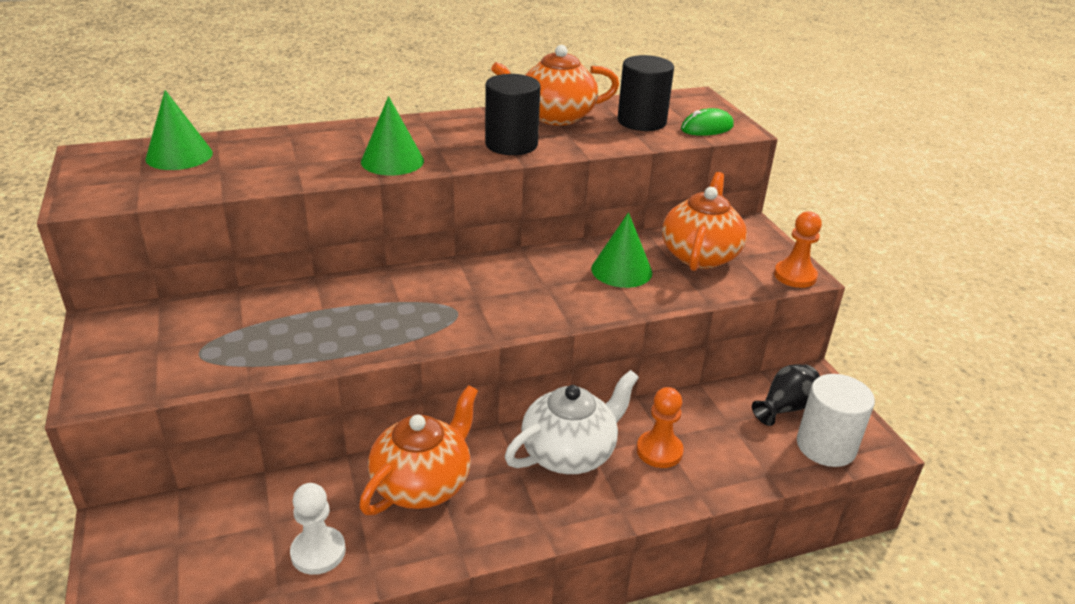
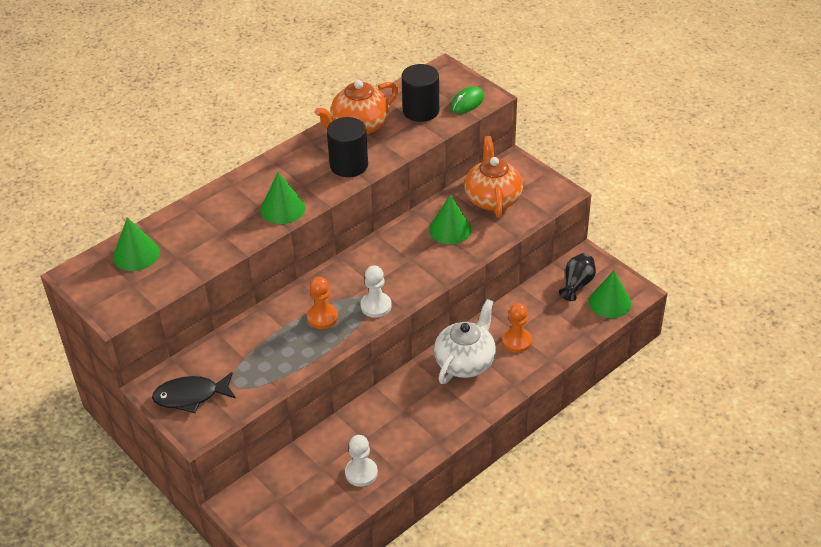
camera: 20 degrees left, 10 degrees up
orange teapot [359,385,478,515] -> none
orange pawn [774,211,822,288] -> orange pawn moved to [307,277,338,329]
white cylinder [797,374,875,467] -> green cone [589,271,631,318]
none -> black fish [152,372,236,413]
none -> white pawn [361,265,392,318]

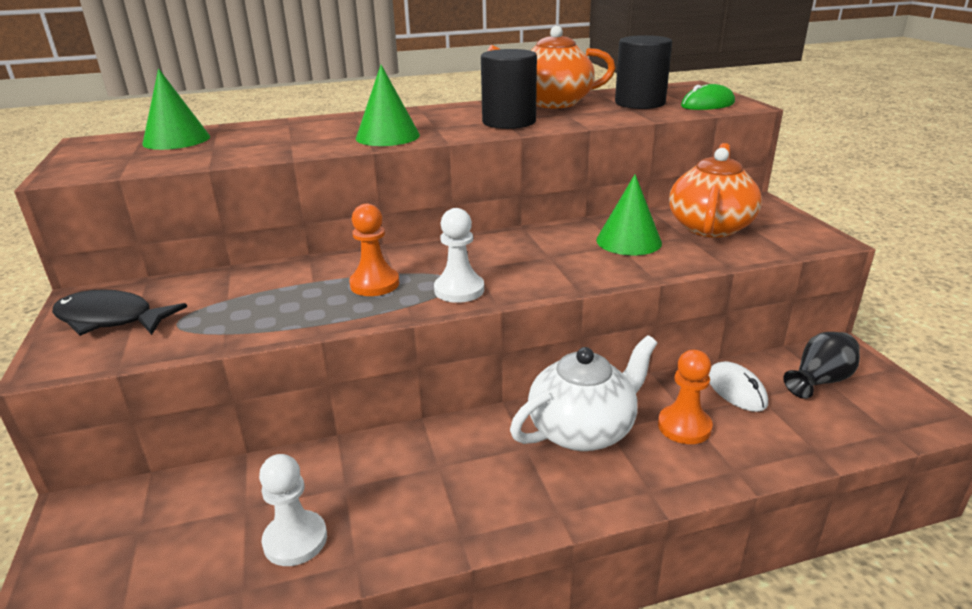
camera: 25 degrees right, 15 degrees down
green cone [589,271,631,318] -> none
none -> white mouse [709,361,768,412]

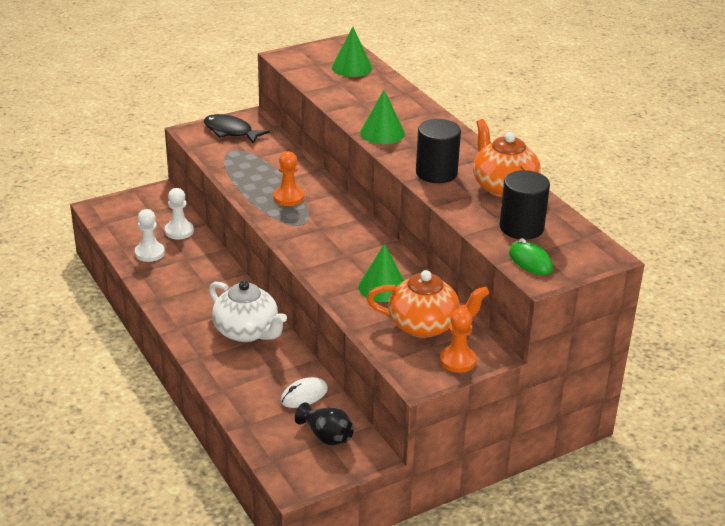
camera: 75 degrees right, 5 degrees up
black fish [52,289,187,336] -> black fish turned 60 degrees counterclockwise [204,114,270,144]
white pawn [434,208,484,303] -> white pawn moved to [165,188,194,239]
orange pawn [658,350,713,444] -> orange pawn moved to [440,309,476,373]

